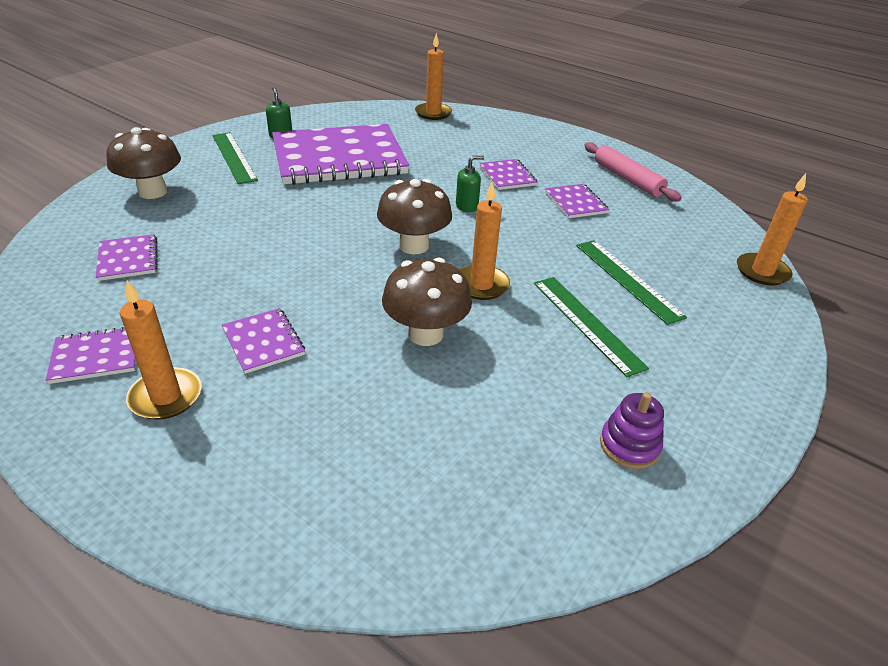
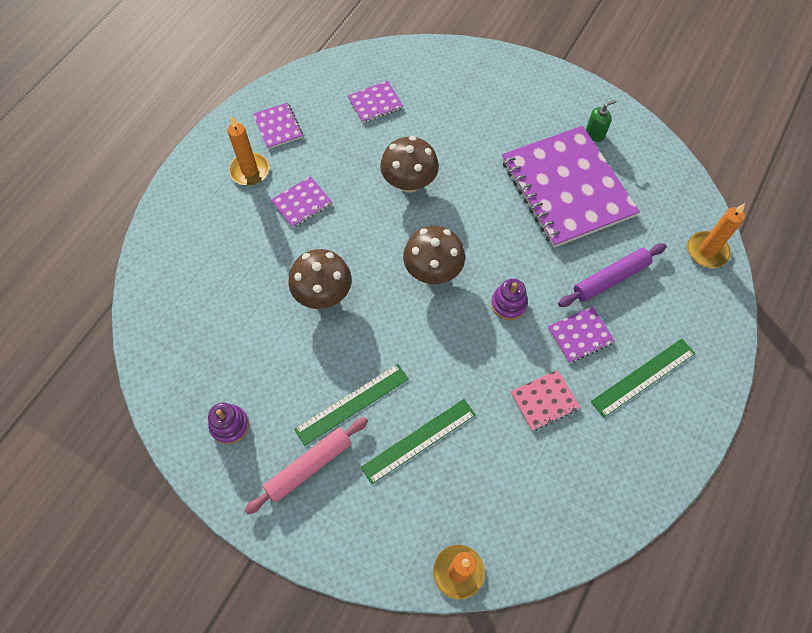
camera: 85 degrees right, 25 degrees up
brown mushroom [106,127,181,199] -> brown mushroom moved to [380,136,439,193]
green ruler [212,132,258,184] -> green ruler moved to [591,339,695,418]
green soap dispenser [456,156,484,212] -> purple stacking toy [491,279,528,320]
orange candle [459,182,510,300] -> none
purple notebook [545,184,609,218] -> pink notebook [511,370,580,431]
pink rolling pin [584,142,682,202] -> pink rolling pin moved to [245,417,368,514]
none -> purple rolling pin [558,243,667,307]

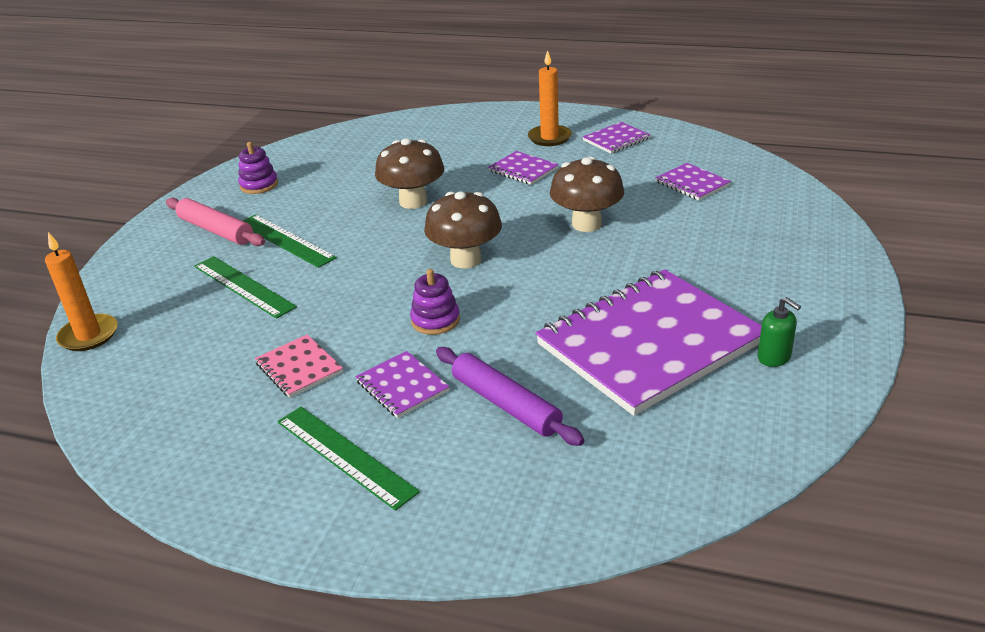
camera: 80 degrees right, 30 degrees down
orange candle [688,203,745,268] -> none

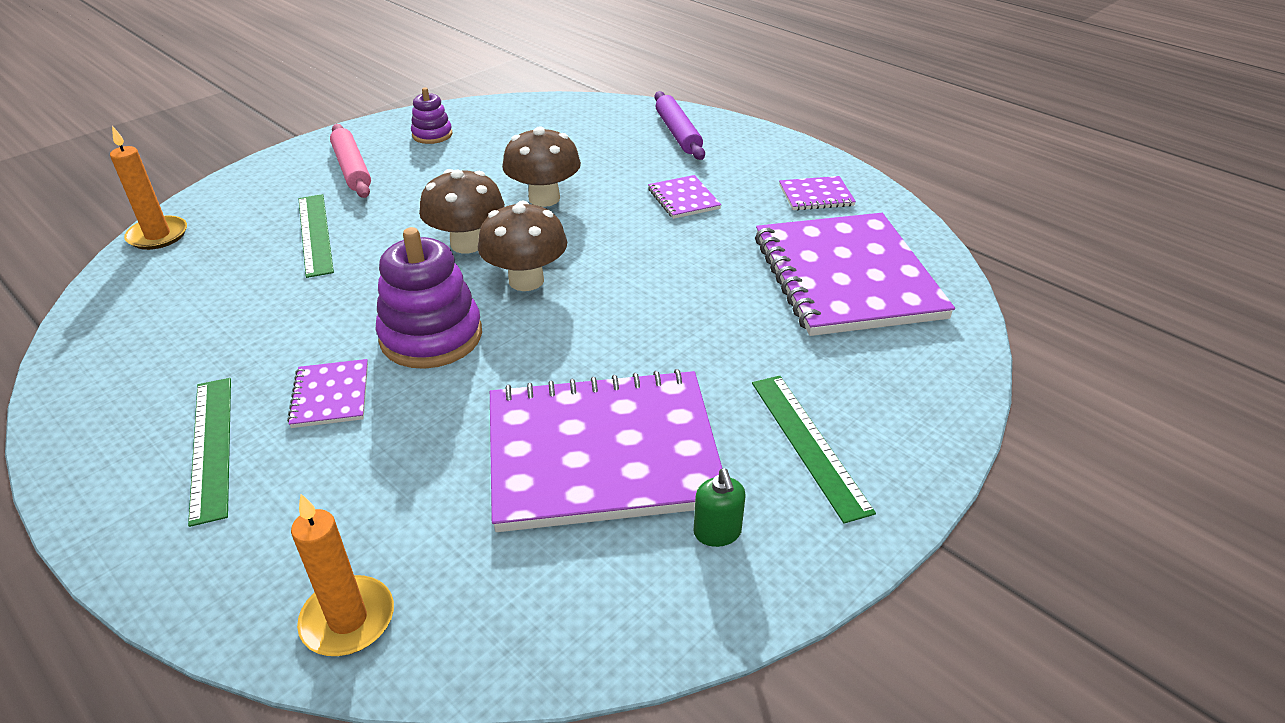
camera: 25 degrees right, 5 degrees up
green ruler [243,214,337,268] -> green ruler moved to [752,376,876,524]
pink notebook [255,334,343,398] -> none
purple stacking toy [410,269,460,335] -> purple stacking toy [376,227,482,369], size x1.85
purple rolling pin [436,347,584,446] -> purple rolling pin moved to [655,91,705,160]
orange candle [528,50,572,146] -> orange candle moved to [291,494,394,656]
brown mushroom [550,157,624,232] -> brown mushroom moved to [419,169,505,253]
purple notebook [655,163,731,201] -> purple notebook [755,213,955,336], size x2.40

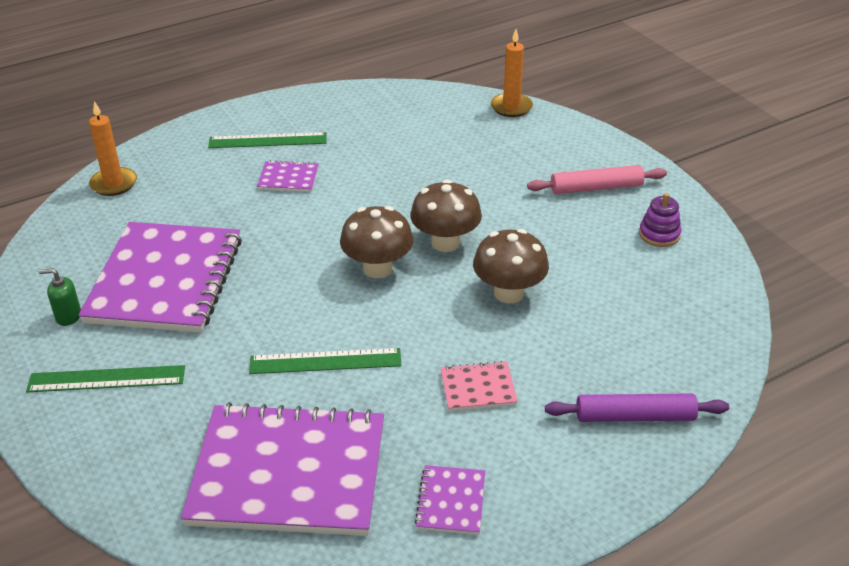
camera: 105 degrees right, 0 degrees up
green ruler [299,194,334,278] -> green ruler moved to [249,348,401,374]
purple stacking toy [376,227,482,369] -> none
purple notebook [648,175,721,219] -> pink notebook [441,361,518,411]

